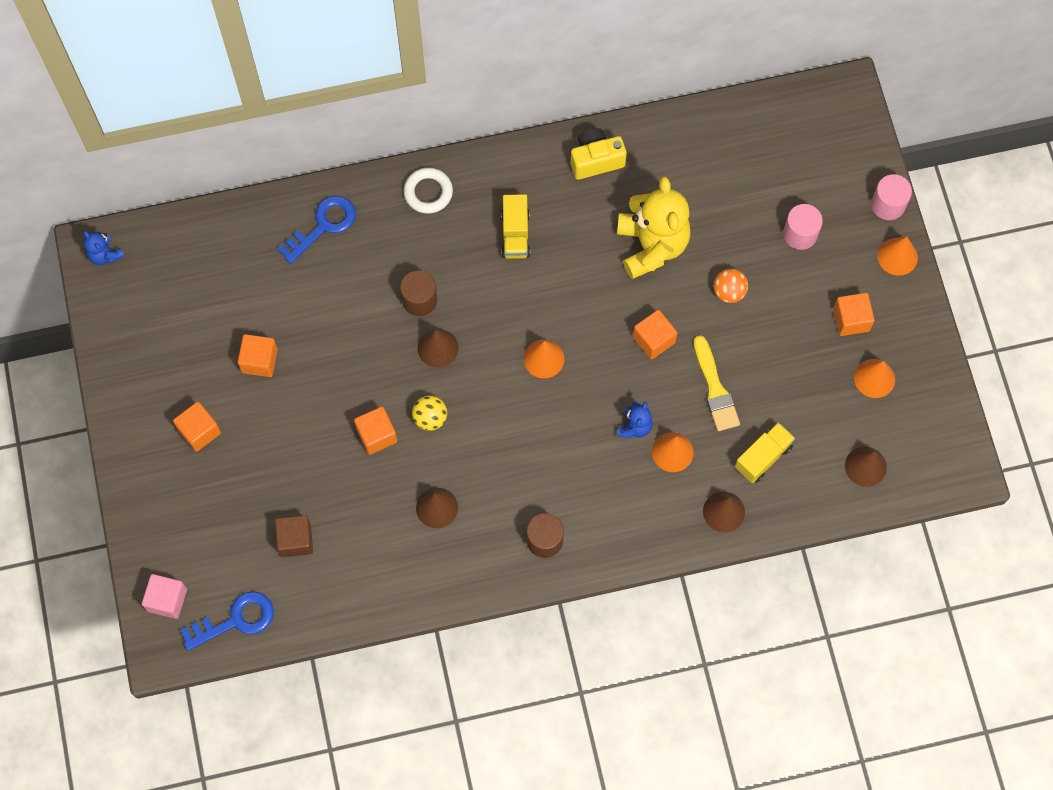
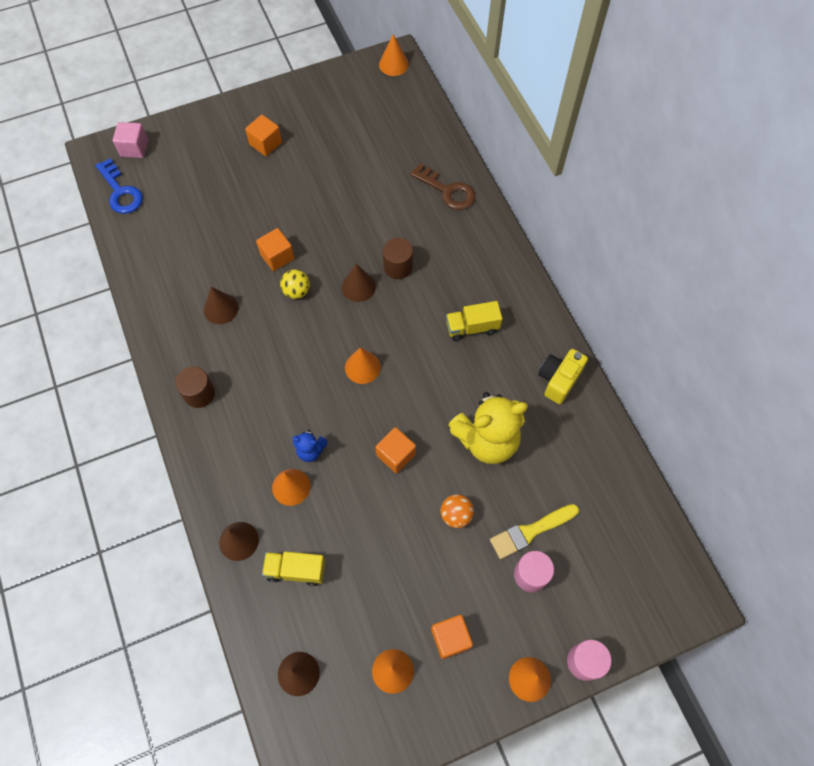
camera: 80 degrees right, 5 degrees down
blue teddy bear [83,231,125,265] -> orange cone [379,34,409,76]
orange cube [238,334,278,377] -> none
brown cube [275,515,313,557] -> none
blue key [277,196,356,264] -> brown key [410,163,475,210]
white ring [404,167,453,214] -> none
yellow camera [571,128,627,180] -> yellow camera turned 120 degrees counterclockwise [538,349,588,404]
yellow brush [694,335,740,431] -> yellow brush moved to [490,504,579,559]
yellow truck [735,422,795,483] -> yellow truck turned 150 degrees clockwise [262,551,325,586]

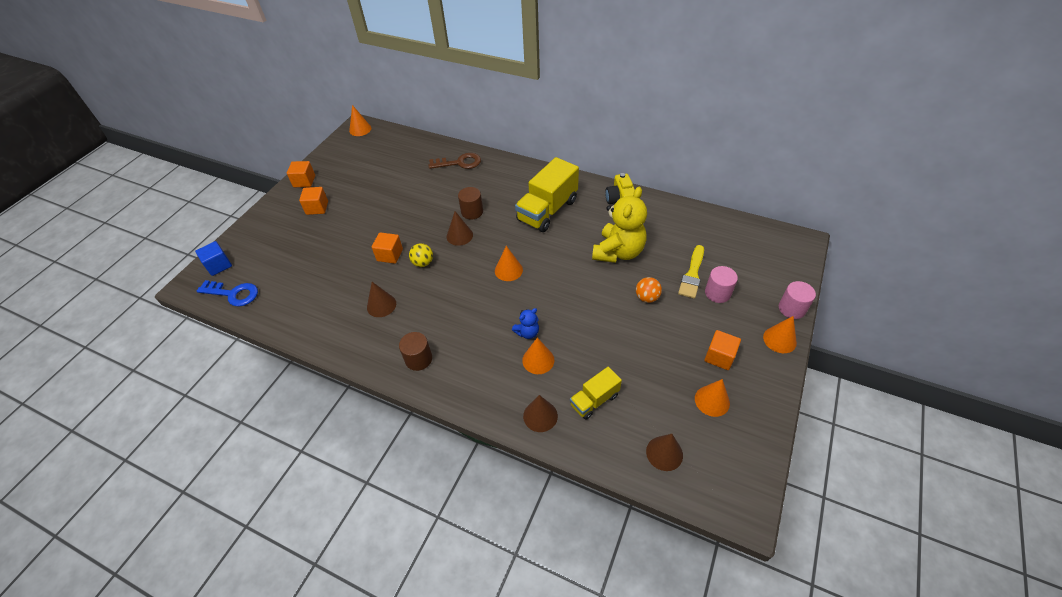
camera: 40 degrees left, 15 degrees down
pink cube [113,122,148,158] -> blue cube [195,241,232,276]
orange cube [376,427,416,473] -> orange cube moved to [287,161,315,187]
yellow truck [446,301,502,341] -> yellow truck [515,157,579,232], size x1.82

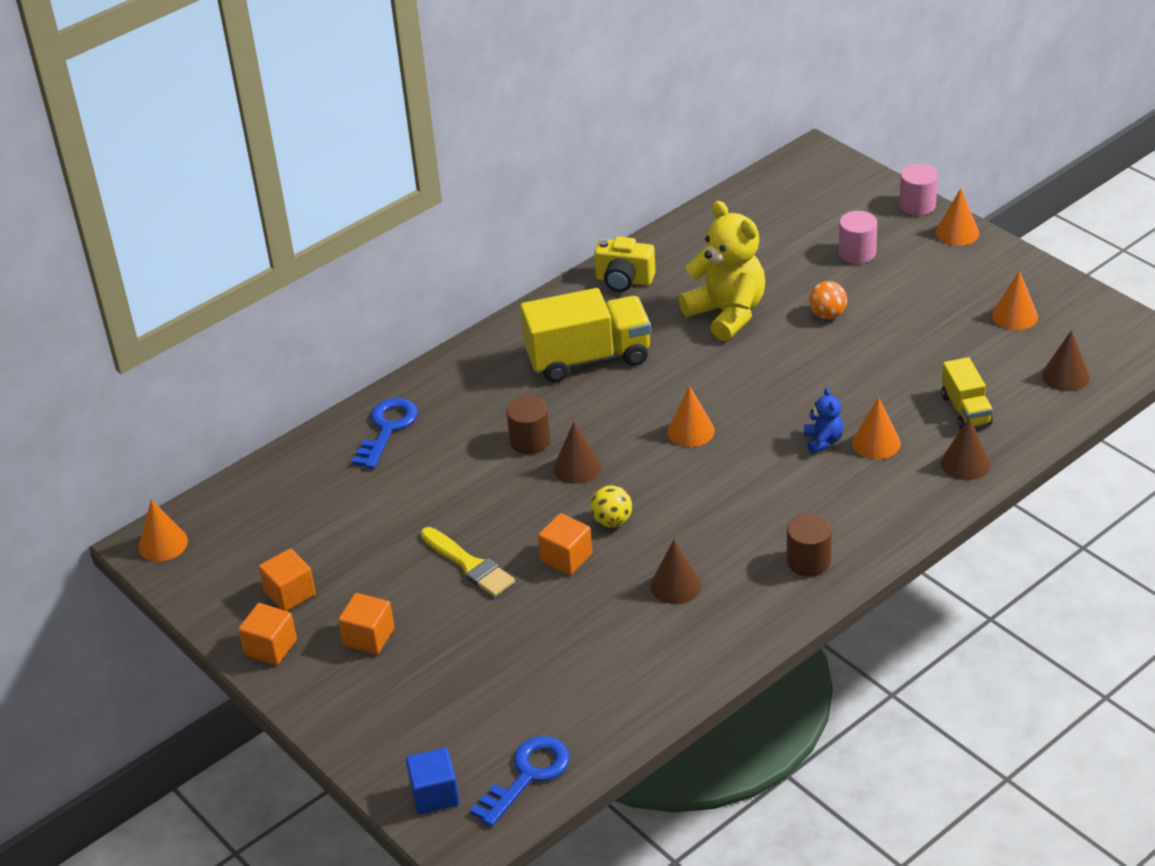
camera: 65 degrees left, 10 degrees down
brown key [429,153,481,169] -> blue key [352,398,418,469]
yellow truck [515,157,579,232] -> yellow truck turned 75 degrees counterclockwise [520,288,651,382]
yellow brush [678,245,704,299] -> yellow brush moved to [421,527,515,597]
orange cube [704,330,741,370] -> orange cube moved to [259,549,316,611]

